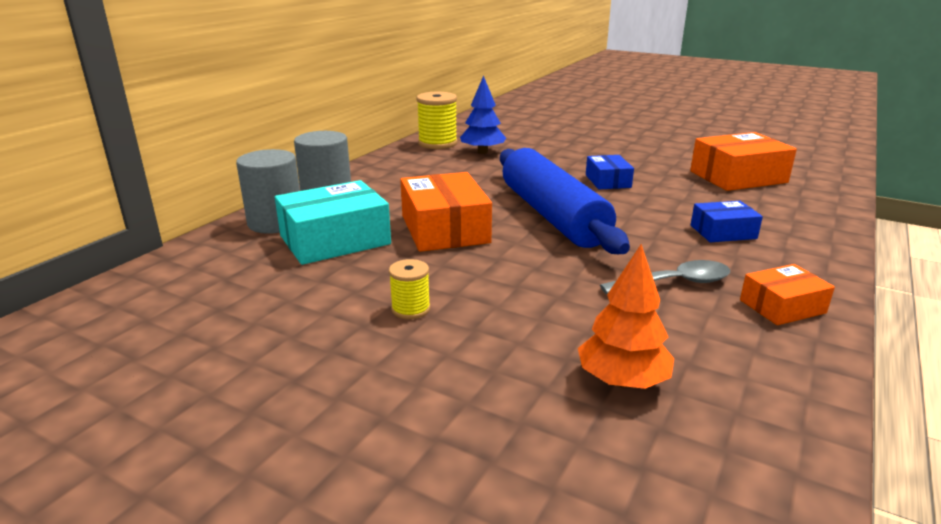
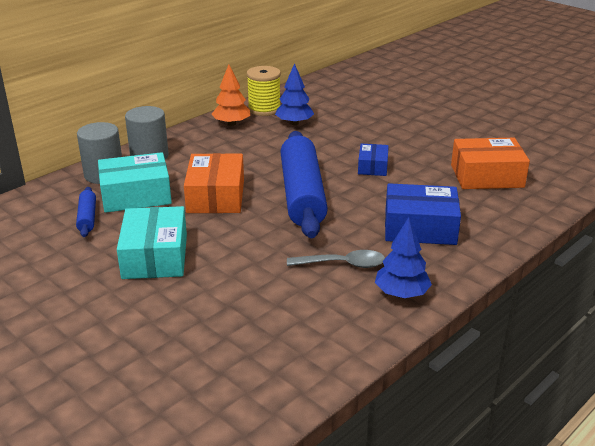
camera: 15 degrees right, 5 degrees up
yellow spool [389,259,430,319] -> turquoise box [117,206,187,279]
orange tree [578,244,674,389] -> orange tree moved to [212,65,250,126]
blue box [691,201,763,242] -> blue box [385,183,461,245], size x1.75
orange box [740,264,835,325] -> blue tree [375,217,432,298]
none -> blue rolling pin [76,187,96,237]

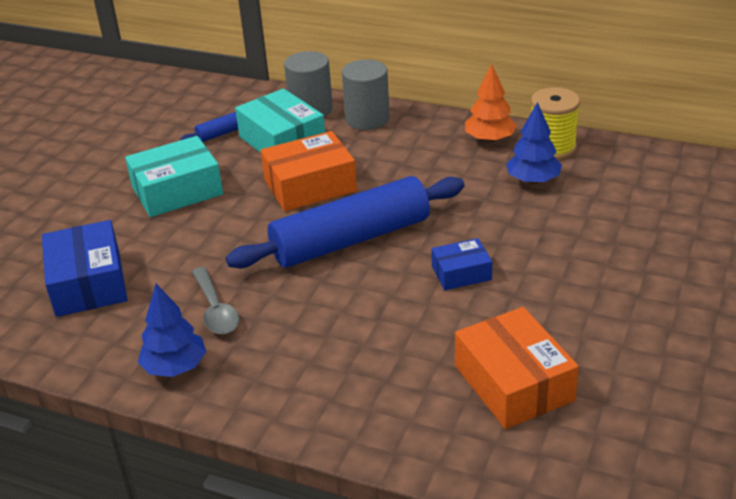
camera: 70 degrees right, 5 degrees up
blue box [385,183,461,245] -> blue box moved to [42,220,127,317]

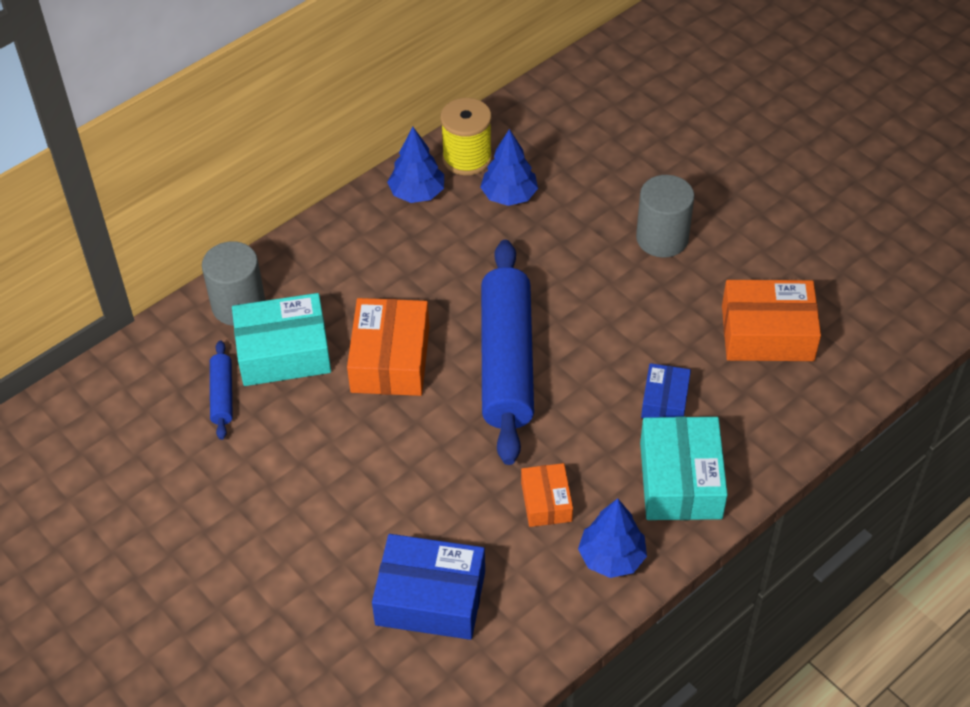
camera: 65 degrees left, 15 degrees up
turquoise box [125,136,223,217] -> turquoise box moved to [640,416,728,520]
grey spoon [192,267,239,335] -> orange box [521,463,573,527]
grey cylinder [342,59,390,130] -> grey cylinder moved to [636,175,695,258]
blue box [431,238,492,290] -> blue box moved to [641,363,691,418]
orange tree [465,64,517,143] -> blue tree [387,127,444,203]

